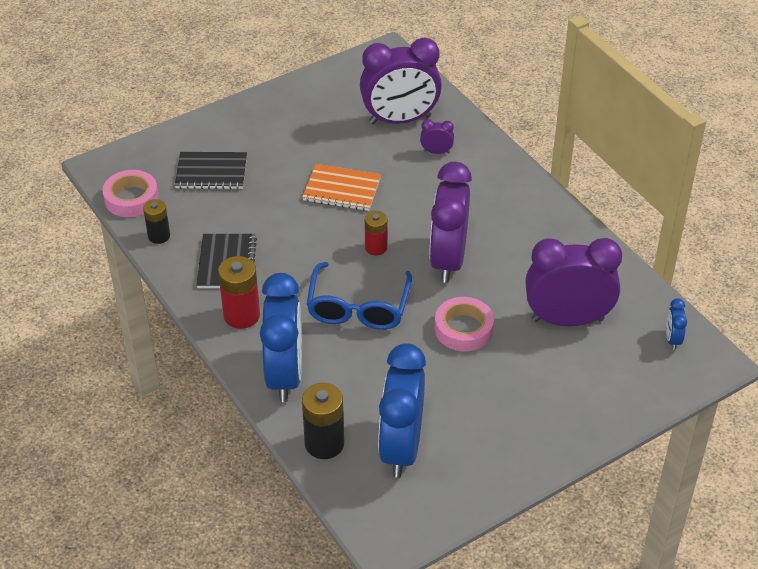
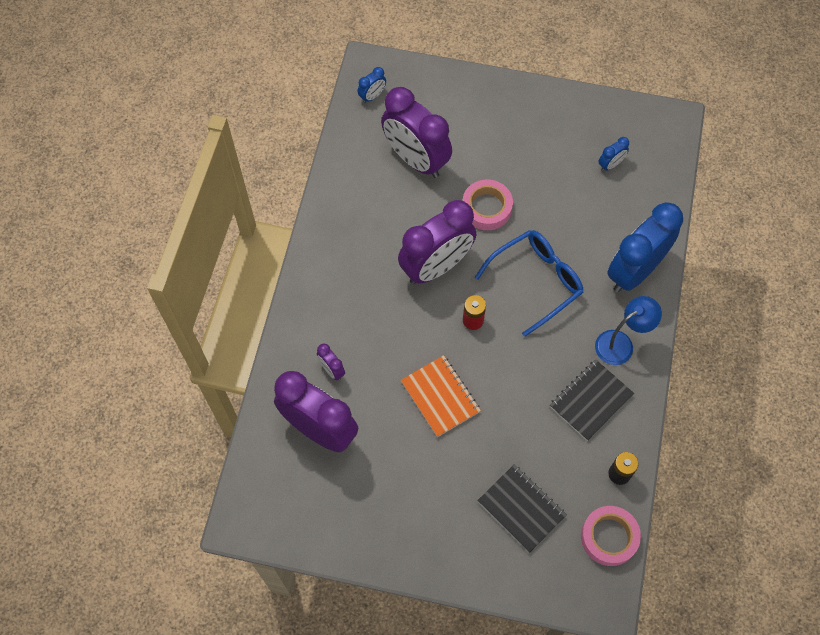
camera: 135 degrees left, 20 degrees up
red battery [218,256,260,329] -> blue lamp [595,296,662,365]
black battery [302,383,344,459] -> none
blue clock [378,343,426,478] -> blue clock [599,137,629,172], size x0.41

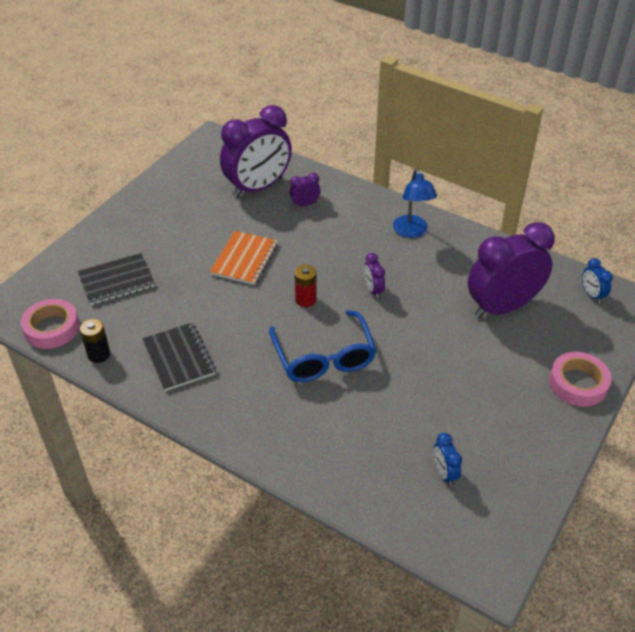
camera: 110 degrees right, 20 degrees down
purple clock [398,200,476,284] -> purple clock [364,253,385,299], size x0.41
orange notebook [401,355,481,437] -> orange notebook turned 60 degrees counterclockwise [210,231,278,285]
pink tape [462,180,513,230] -> pink tape moved to [549,352,611,407]
blue lamp [595,296,662,365] -> blue lamp moved to [393,169,437,238]
blue clock [607,202,683,293] -> none

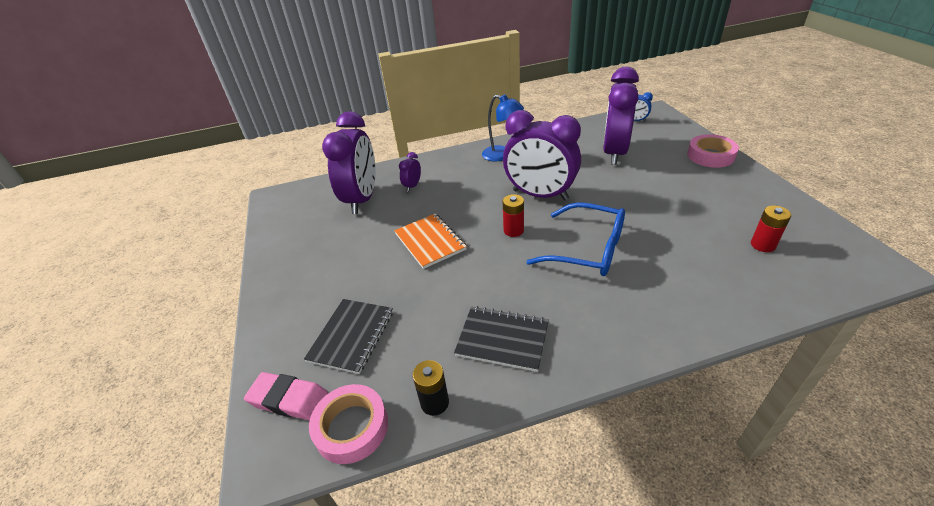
camera: 45 degrees left, 5 degrees down
purple clock [364,253,385,299] -> purple clock [503,110,581,200], size x2.42
blue clock [433,433,462,486] -> red battery [751,205,791,252]
none -> pink eraser [244,372,328,420]

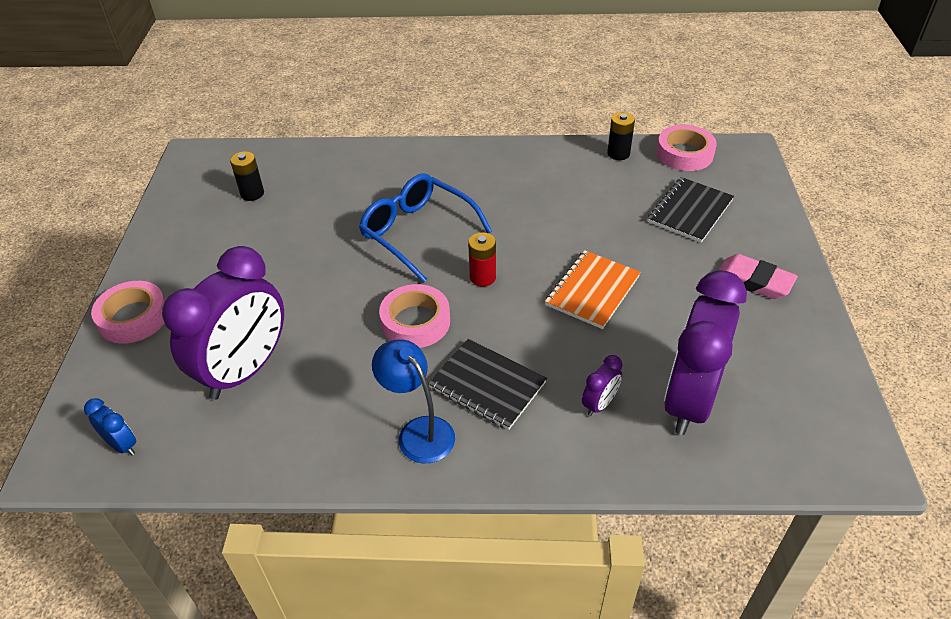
camera: 165 degrees left, 5 degrees up
pink eraser [244,372,328,420] -> pink eraser moved to [719,254,798,299]
orange notebook [394,213,467,269] -> orange notebook turned 45 degrees clockwise [545,250,641,329]
black notebook [454,306,549,372] -> black notebook moved to [428,339,547,430]
purple clock [503,110,581,200] -> pink tape [379,284,450,348]
red battery [751,205,791,252] -> black battery [230,151,264,201]

